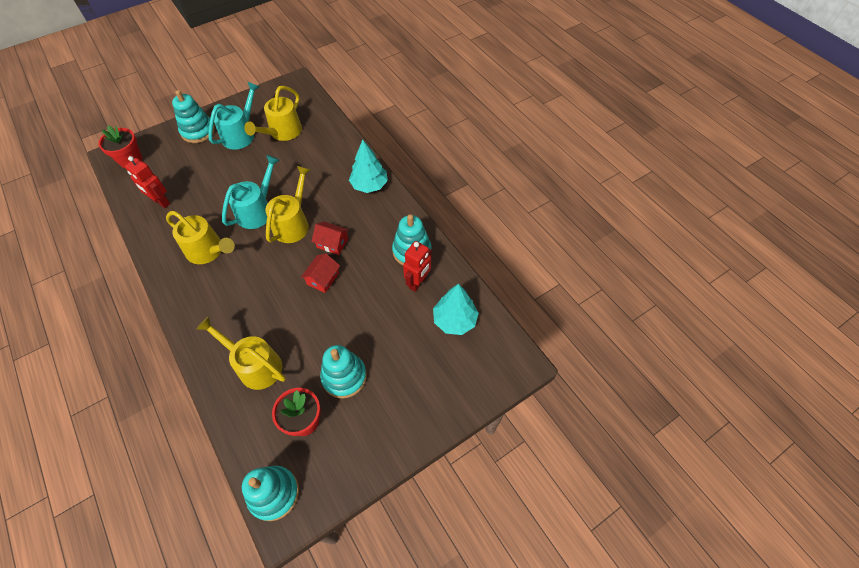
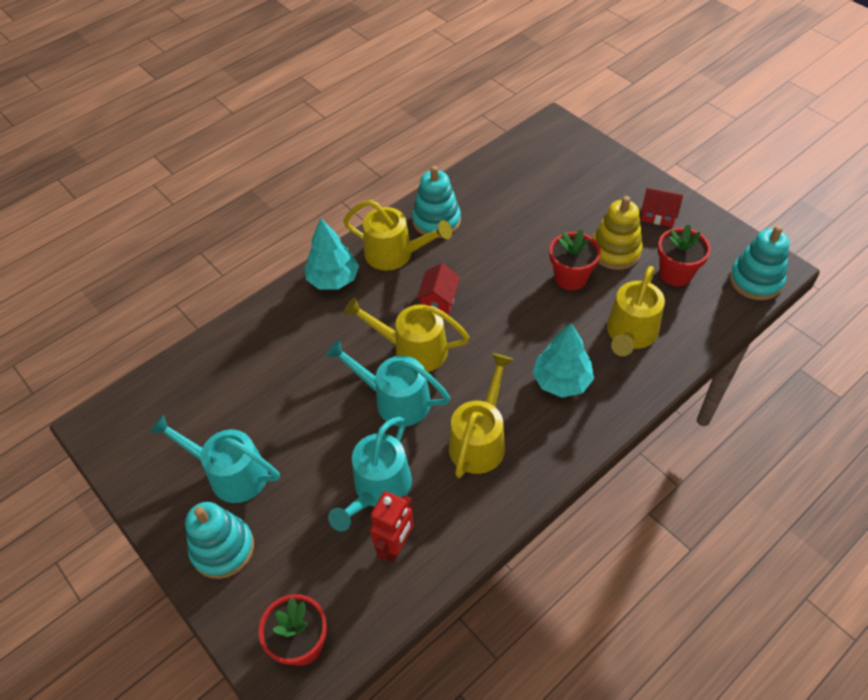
camera: 95 degrees left, 5 degrees down
yellow watering can [244,86,302,141] -> yellow watering can moved to [343,200,452,270]
red house [301,254,340,293] -> red house moved to [641,188,683,227]
turquoise stacking toy [320,345,367,398] -> yellow stacking toy [592,196,643,270]
red robot [403,241,432,292] -> none
turquoise tree [433,284,479,335] -> turquoise tree moved to [533,323,594,398]
none -> turquoise watering can [328,417,412,531]
none -> red flower pot [550,229,601,290]

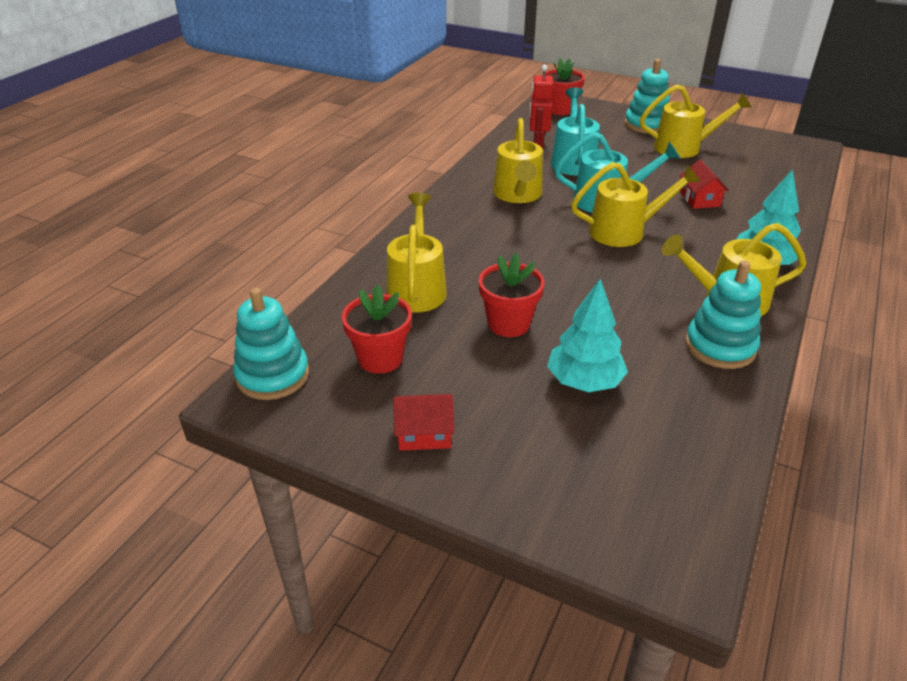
camera: 155 degrees right, 15 degrees down
turquoise watering can [149,414,280,503] -> yellow watering can [640,85,751,158]
red house [416,263,460,314] -> red house moved to [679,160,729,209]
turquoise tree [533,323,594,398] -> turquoise tree moved to [547,279,628,392]
yellow stacking toy [592,196,643,270] -> none

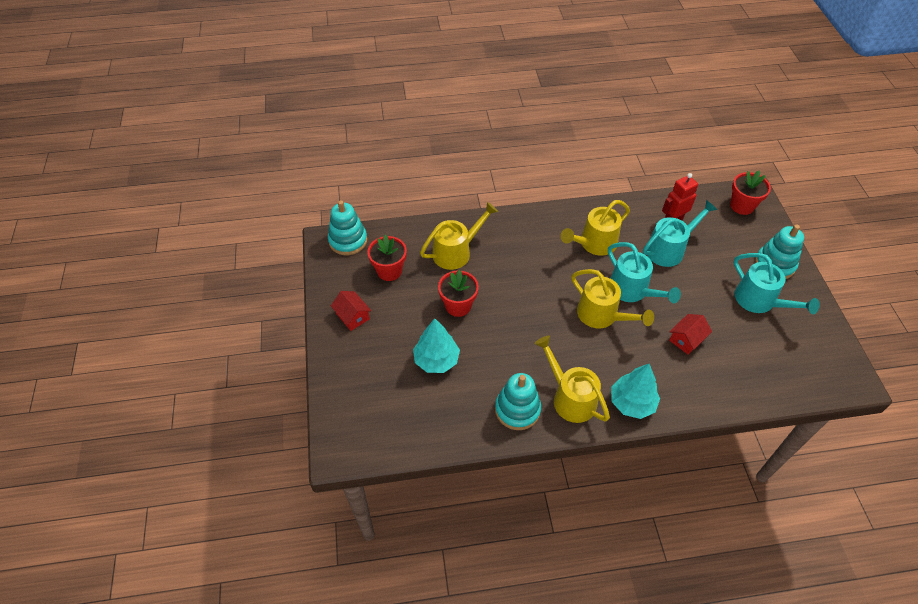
camera: 55 degrees right, 15 degrees up
yellow watering can [640,85,751,158] -> turquoise watering can [734,253,820,314]

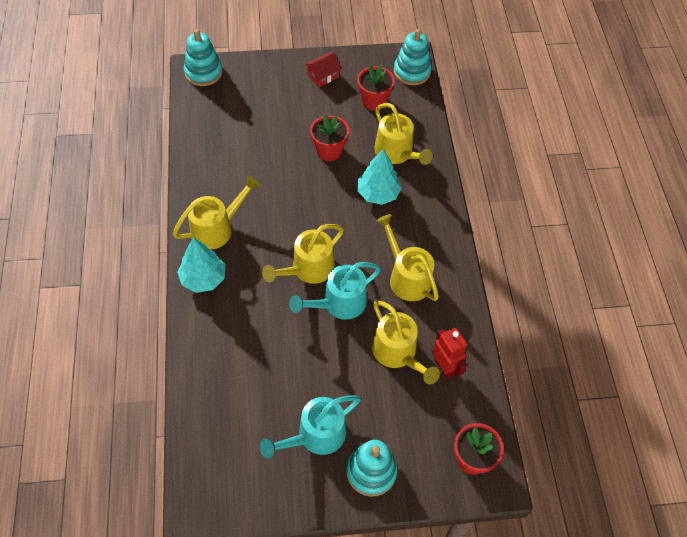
camera: 90 degrees right, 5 degrees up
turquoise tree [413,318,460,373] -> turquoise tree moved to [357,149,402,205]
turquoise stacking toy [495,373,541,430] -> turquoise stacking toy moved to [184,29,223,86]
turquoise watering can [643,200,717,267] -> yellow watering can [372,300,440,384]
red house [669,314,712,355] -> none

